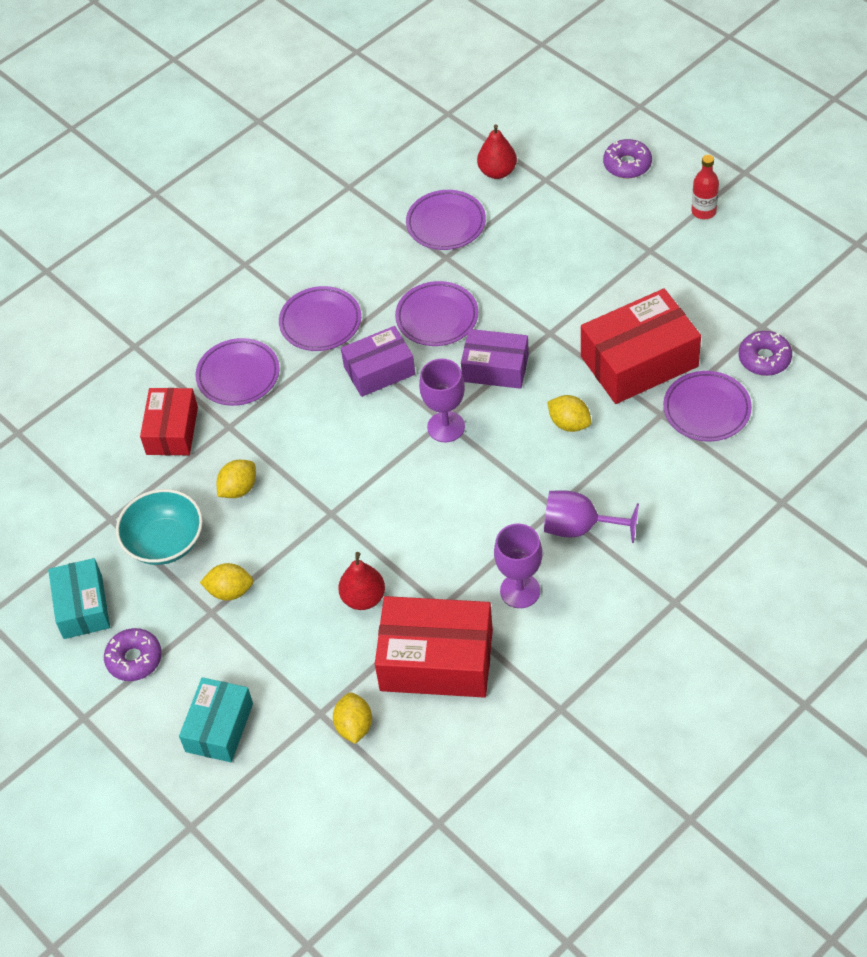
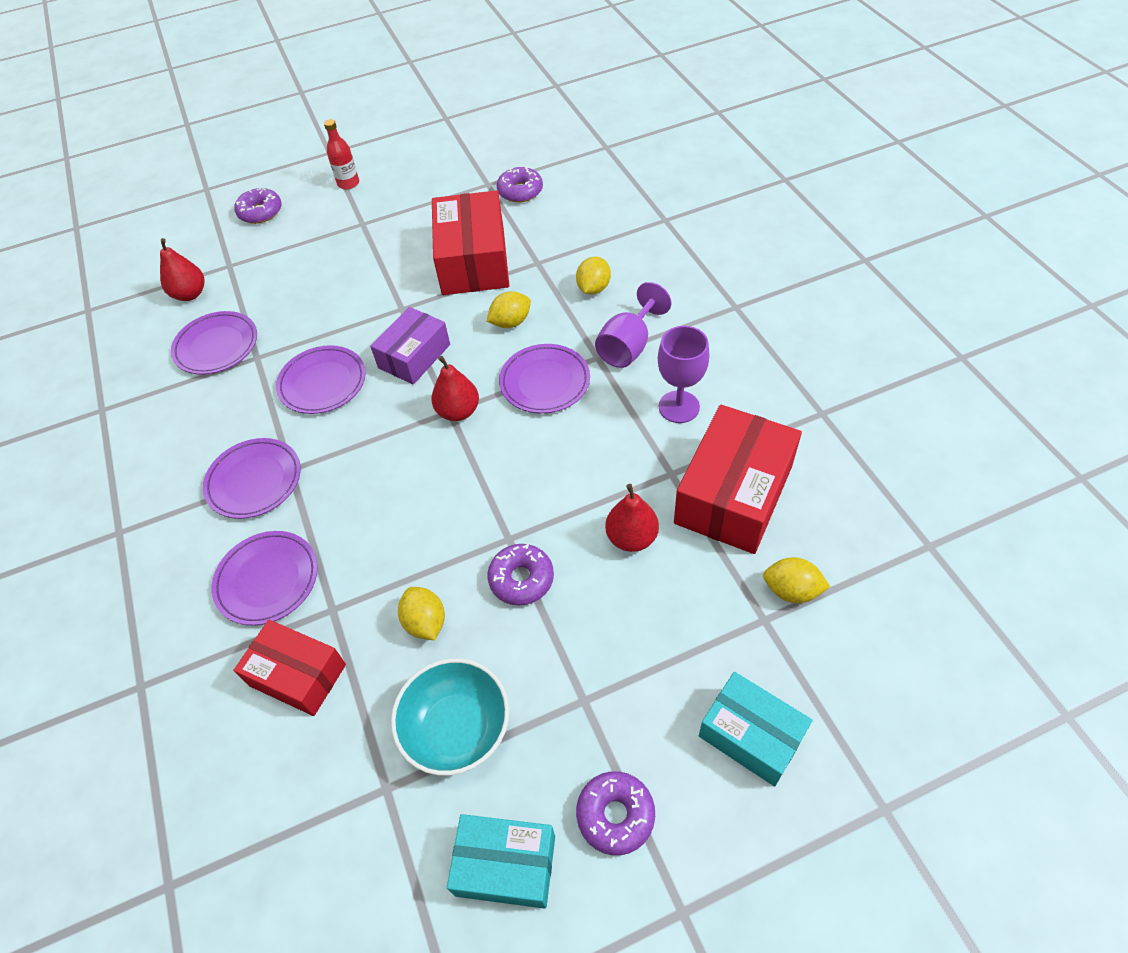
camera: 70 degrees left, 0 degrees up
yellow lemon [200,563,253,601] -> yellow lemon moved to [576,257,611,295]
purple box [341,326,415,397] -> none
purple goblet [419,359,465,442] -> red pear [431,356,479,421]
purple plate [663,371,752,441] -> purple plate moved to [499,344,590,414]
none -> purple donut [487,544,554,605]

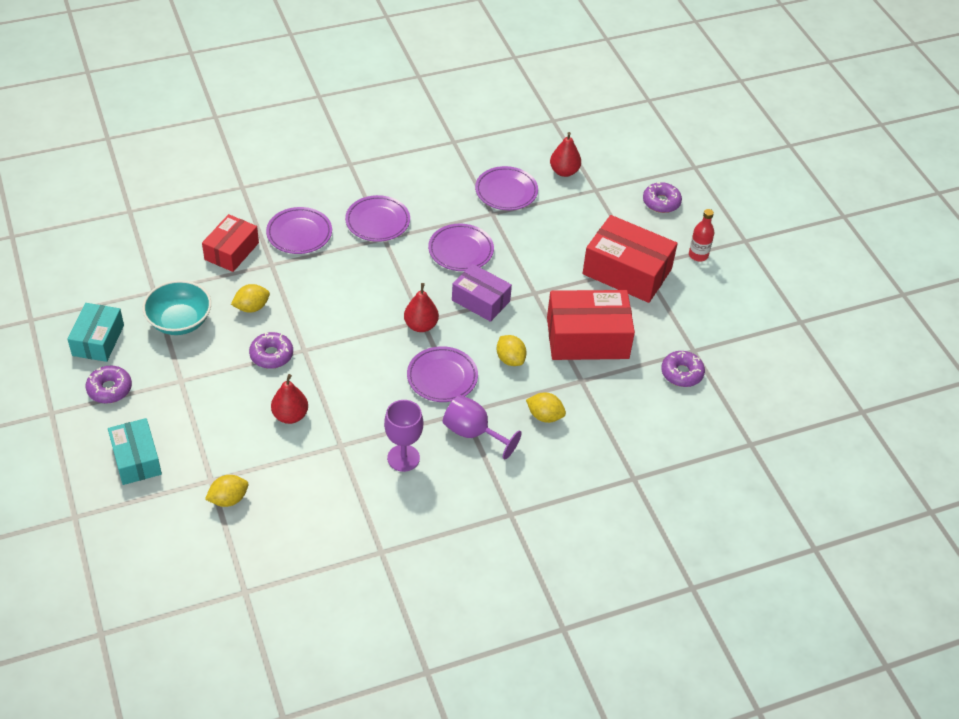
camera: 85 degrees right, 5 degrees down
red box [674,405,802,554] -> red box moved to [582,215,678,303]
turquoise box [699,672,813,787] -> turquoise box turned 60 degrees counterclockwise [108,418,162,485]
yellow lemon [763,557,830,603] -> yellow lemon turned 45 degrees clockwise [205,475,248,507]

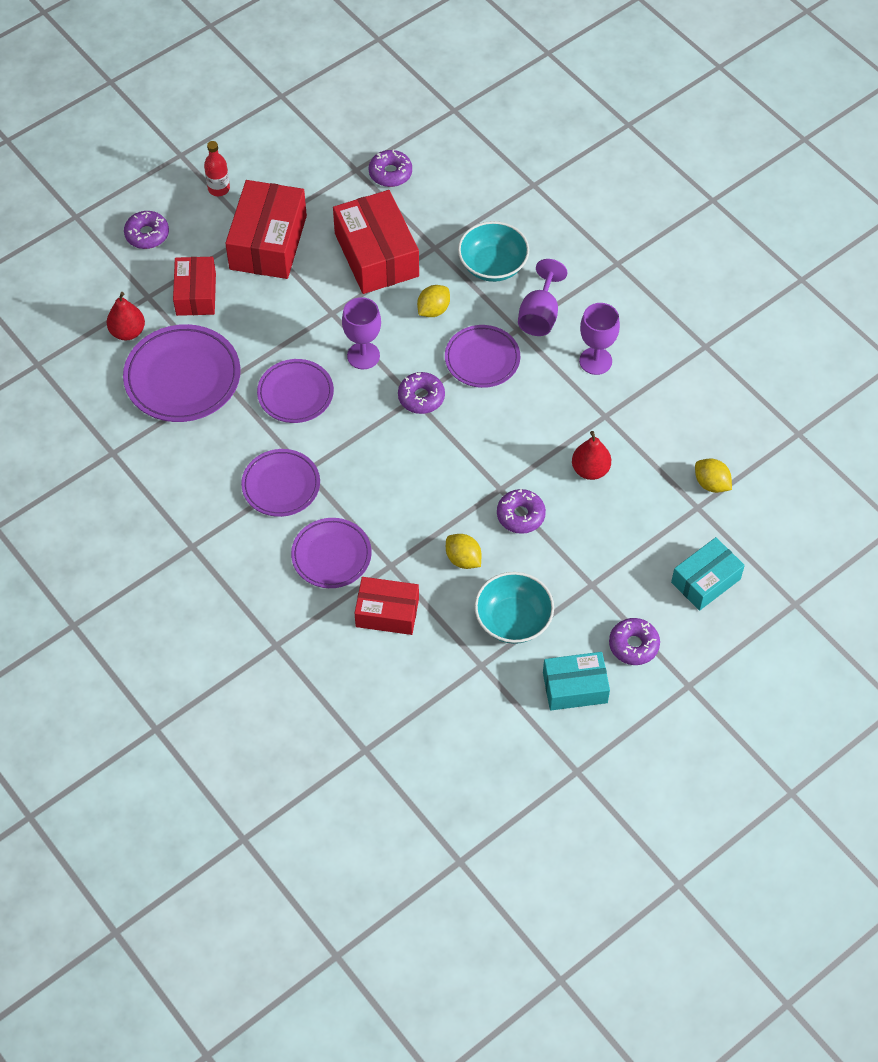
camera: 105 degrees left, 10 degrees up
red pear [404,283,439,332] -> purple donut [398,372,445,414]
purple box [452,264,512,322] -> purple goblet [342,297,381,369]
purple plate [475,166,538,210] -> purple plate [123,324,241,422], size x1.54
yellow lemon [526,392,566,423] -> turquoise bowl [458,221,529,282]
none -> red box [173,257,216,316]

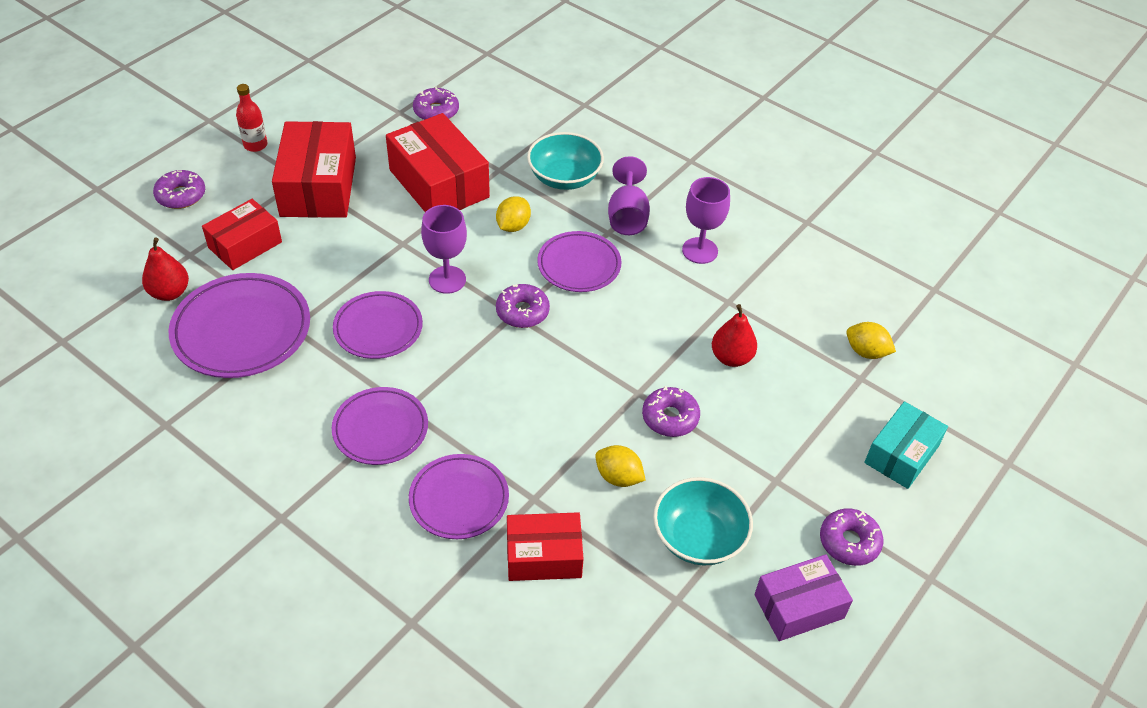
camera: 15 degrees left, 10 degrees down
red box [173,257,216,316] -> red box turned 60 degrees clockwise [202,199,282,270]
turquoise box [543,652,610,711] -> purple box [754,554,853,641]

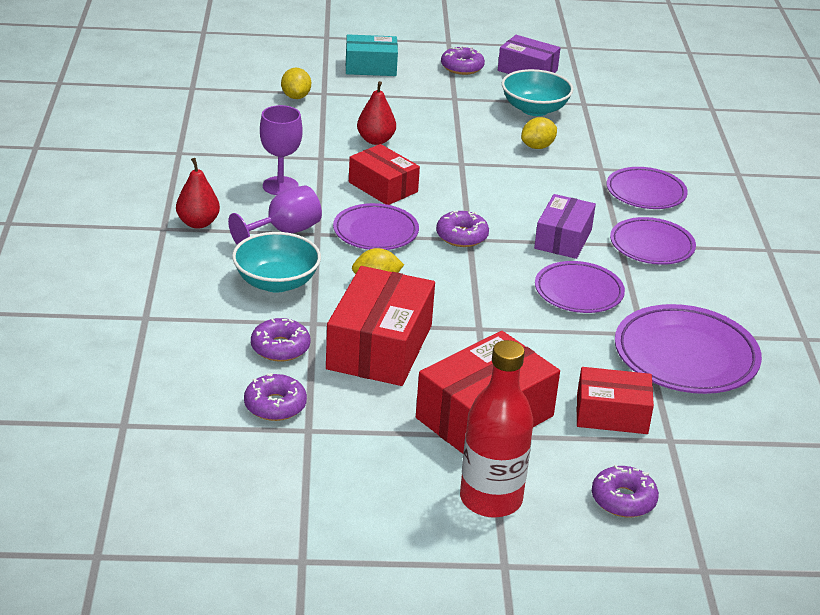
camera: 130 degrees left, 15 degrees down
red pear [142,238,189,301] -> red pear moved to [176,158,220,229]
red bottle [236,84,268,152] -> red bottle [460,340,533,518], size x1.88
purple goblet [421,205,467,294] -> none
red box [507,512,584,581] -> red box moved to [349,144,420,205]
yellow lemon [595,445,646,487] -> yellow lemon turned 60 degrees clockwise [521,117,557,149]
purple donut [642,386,700,437] -> purple donut moved to [251,318,311,362]
none -> purple box [534,194,596,259]

